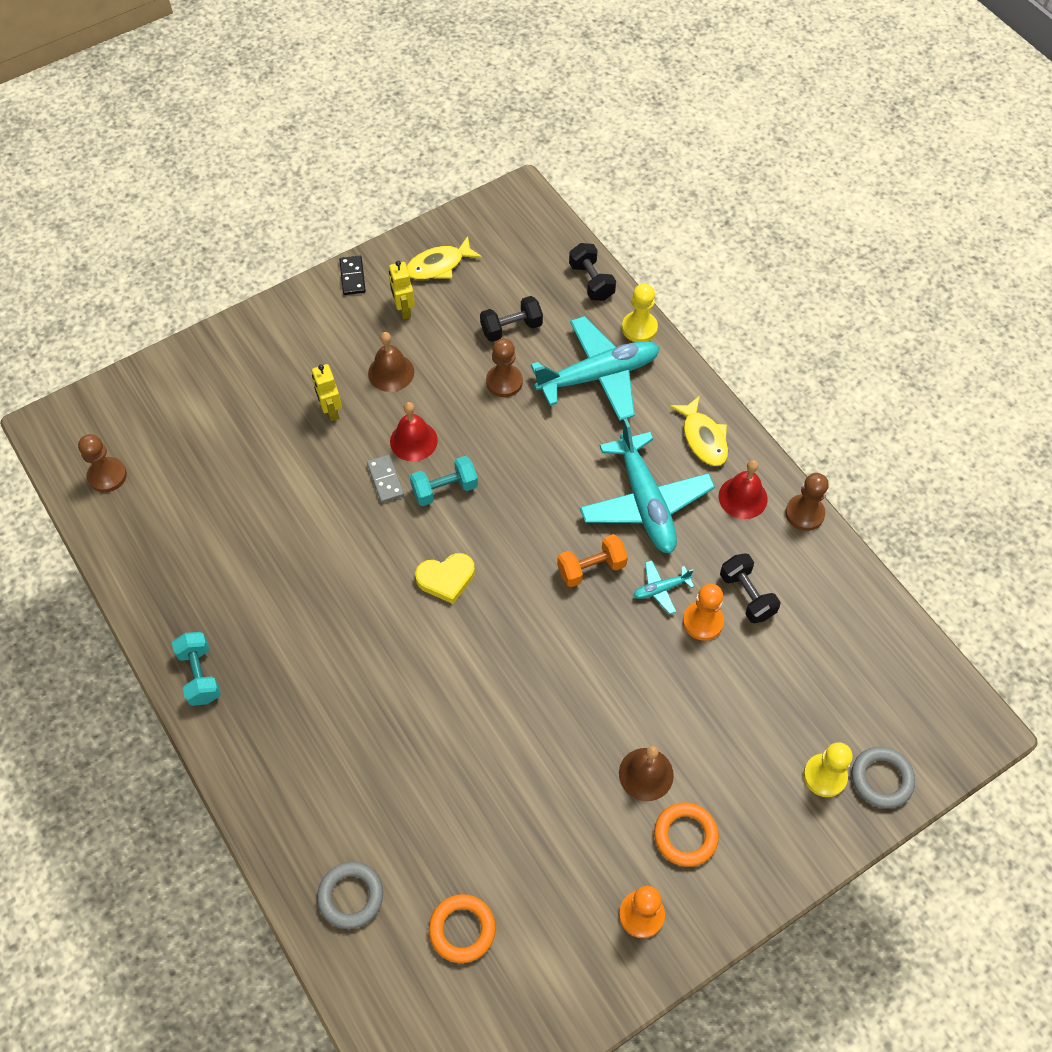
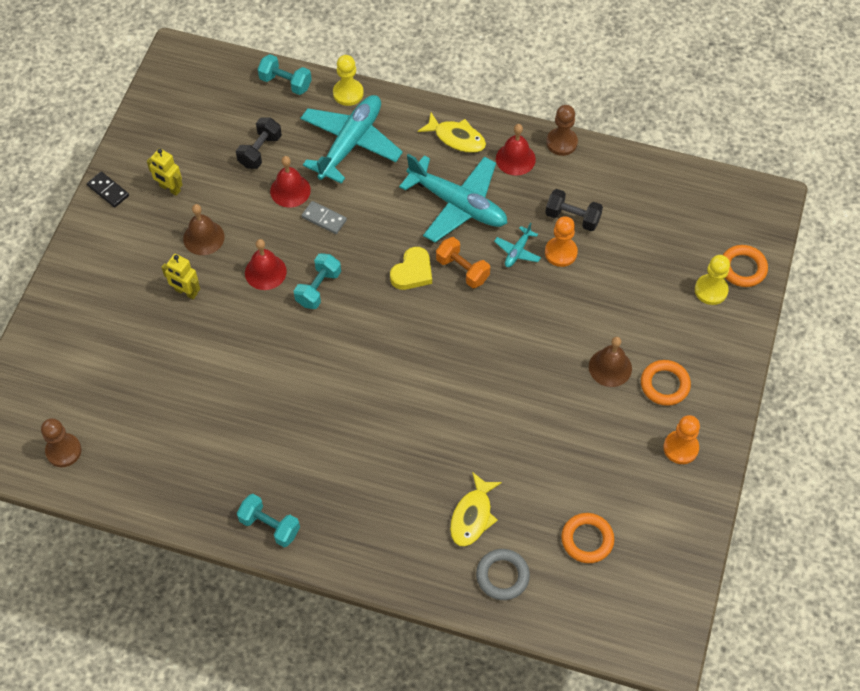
camera: 40 degrees left, 0 degrees up
grey domino [367,455,404,503] -> grey domino moved to [302,201,347,234]
yellow fish [407,236,482,280] -> yellow fish moved to [450,472,502,547]
yellow heart [415,553,475,604] -> yellow heart moved to [390,247,432,290]
brown pawn [486,338,523,397] -> red bell [270,156,311,207]
orange dumbbell [557,534,628,587] -> orange dumbbell turned 75 degrees counterclockwise [436,237,490,288]
black dumbbell [569,243,616,301] -> turquoise dumbbell [257,54,312,95]
grey ring [851,747,915,808] -> orange ring [723,245,768,287]

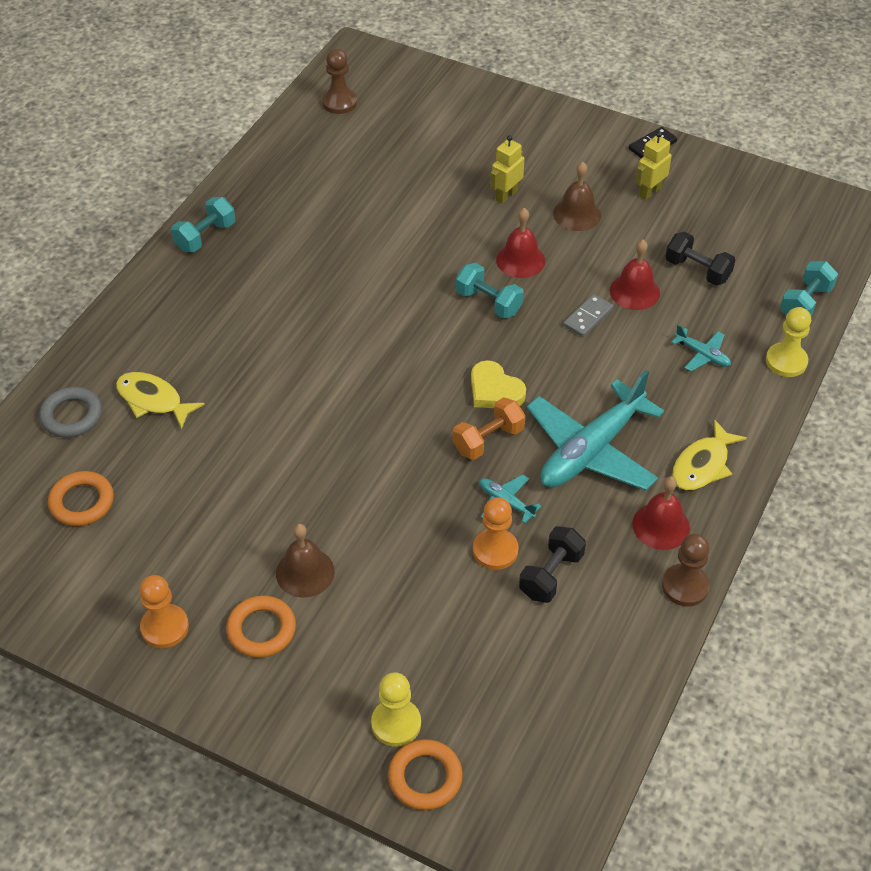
camera: 100 degrees right, 10 degrees down
turquoise plane [300,95,403,184] -> turquoise plane [671,325,731,371], size x0.43

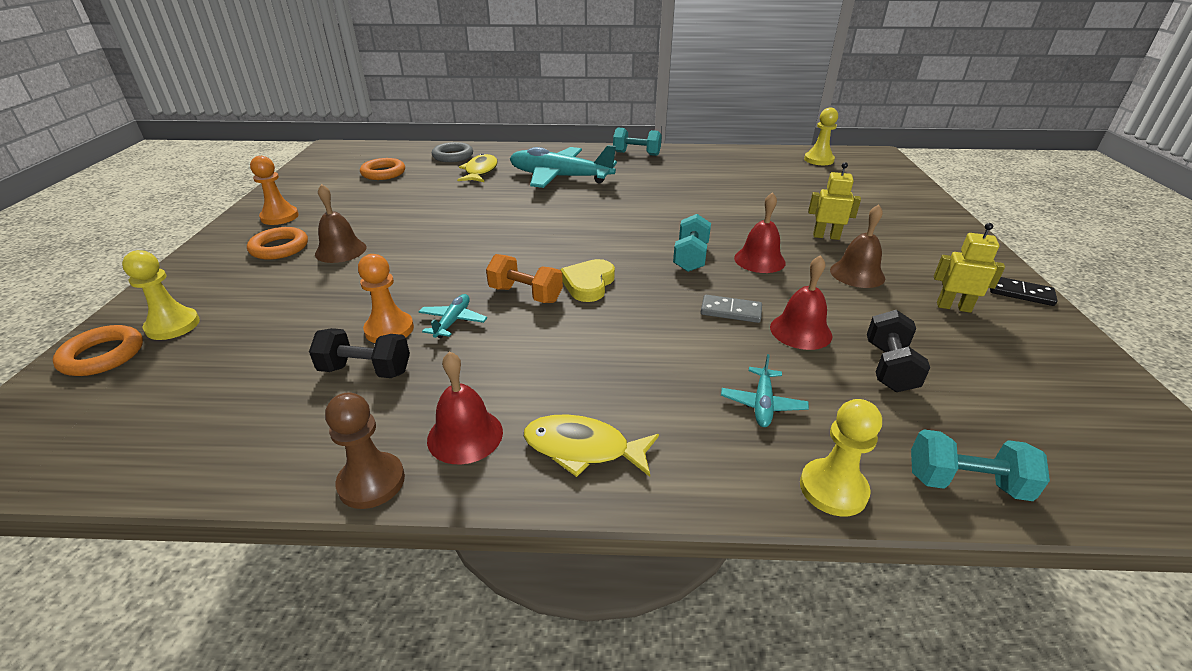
camera: 65 degrees right, 15 degrees down
brown pawn [322,49,357,114] -> yellow pawn [804,108,838,165]
turquoise plane [527,370,664,491] -> turquoise plane moved to [510,145,617,188]

